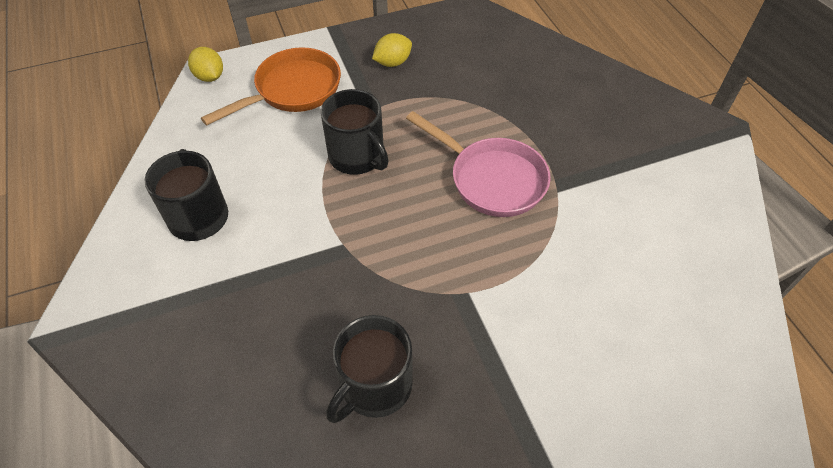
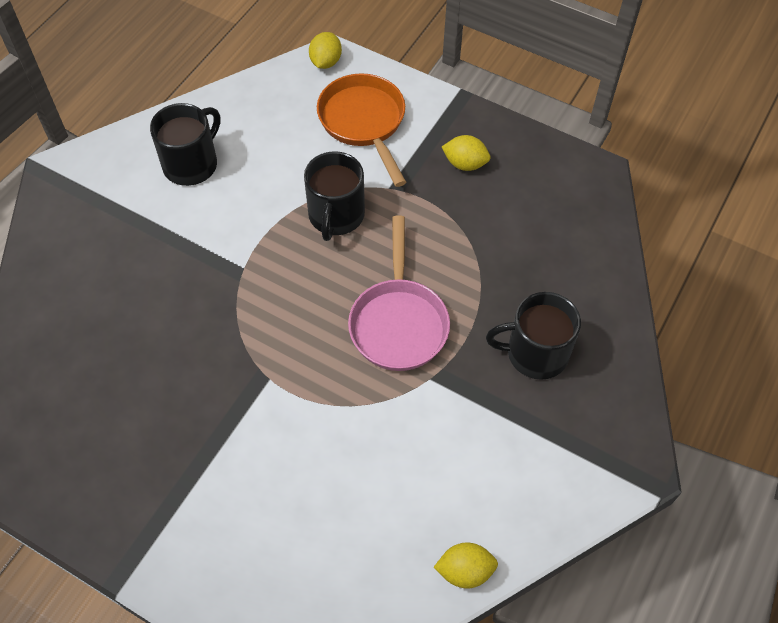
camera: 50 degrees right, 5 degrees up
orange pan [201,47,341,126] -> orange pan turned 120 degrees counterclockwise [317,74,406,187]
black mug [326,315,413,423] -> black mug moved to [486,292,581,380]
none -> yellow lemon [434,542,498,588]

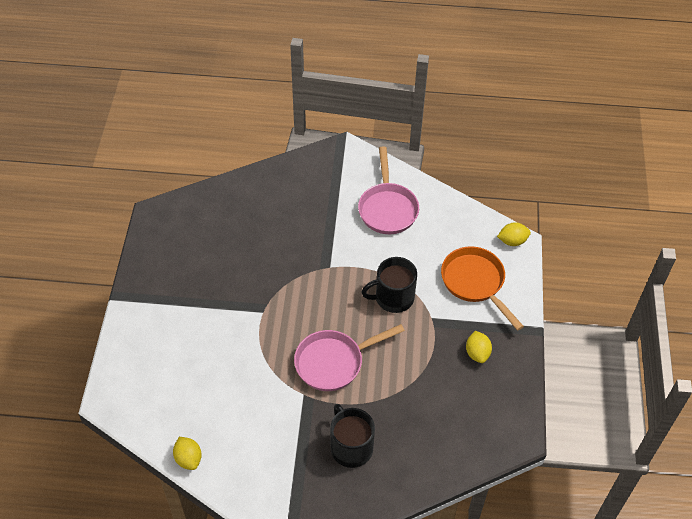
camera: 65 degrees right, 5 degrees down
black mug [150,103,220,186] -> pink pan [358,146,419,234]
orange pan [317,74,406,187] -> orange pan turned 75 degrees counterclockwise [441,246,524,331]

